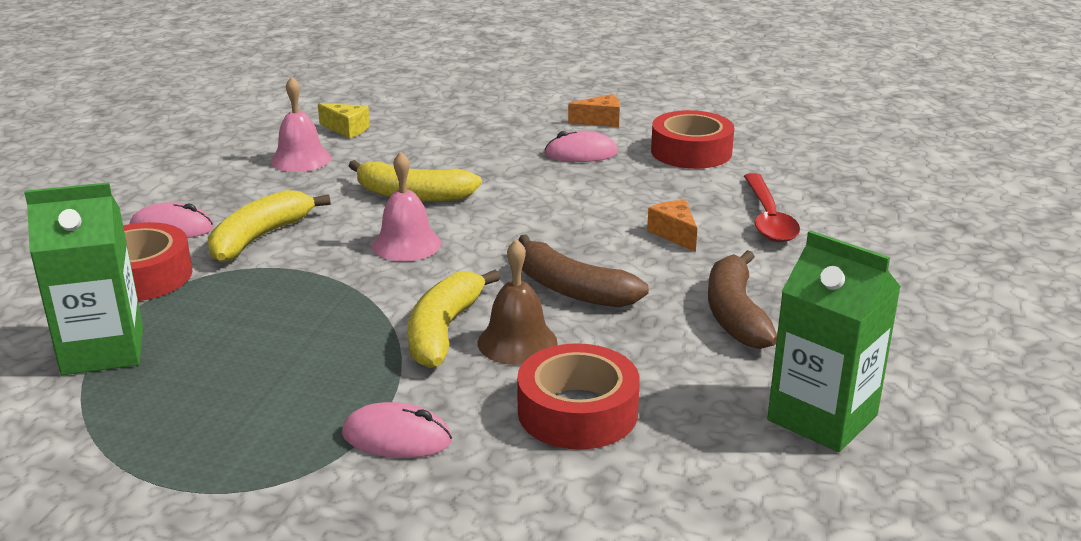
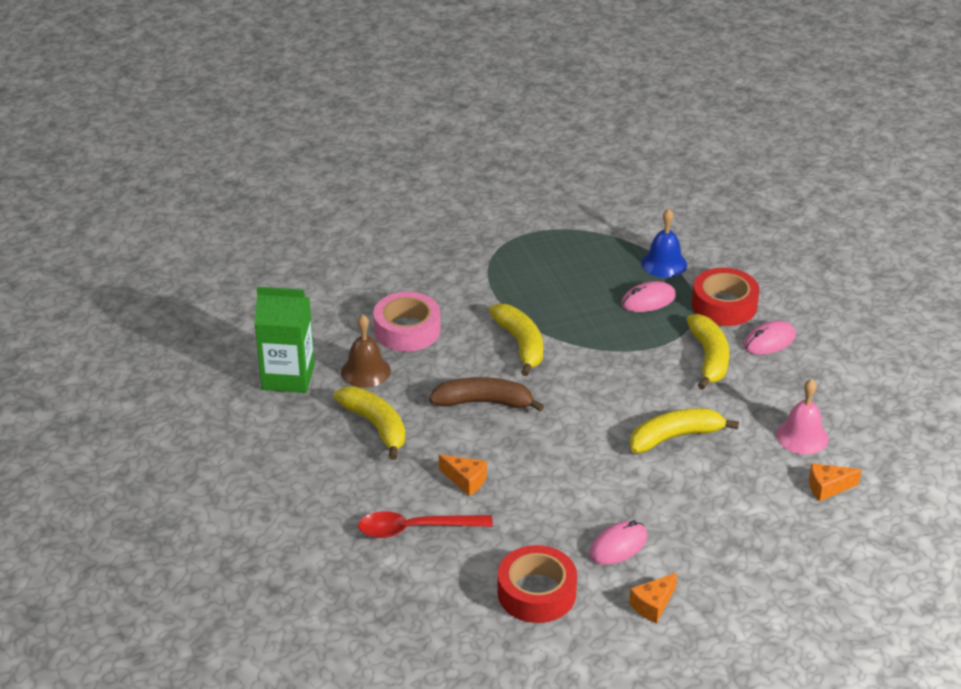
camera: 145 degrees right, 10 degrees up
green carton [24,182,143,375] -> blue bell [641,209,687,278]
yellow cheese [318,103,370,138] -> orange cheese [809,463,862,502]
pink mouse [342,402,452,458] -> pink mouse moved to [621,281,676,312]
pink bell [372,152,441,261] -> none
brown bell [478,239,557,365] -> brown bell moved to [341,314,391,388]
red tape [517,343,640,450] -> pink tape [373,292,441,352]
brown banana [708,250,777,349] -> yellow banana [333,387,405,460]
red spoon [744,173,800,242] -> red spoon turned 60 degrees counterclockwise [358,511,493,538]

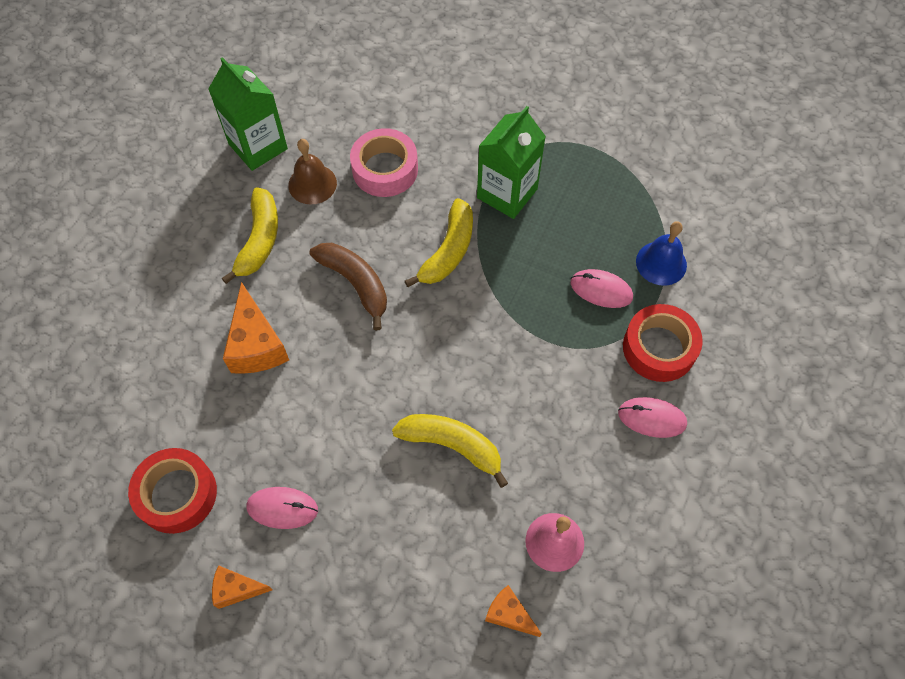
camera: 45 degrees right, 25 degrees up
red spoon [358,511,493,538] -> none
orange cheese [439,455,487,496] -> orange cheese [223,282,289,374], size x1.73
yellow banana [687,314,729,390] -> none
none -> green carton [477,106,546,219]

